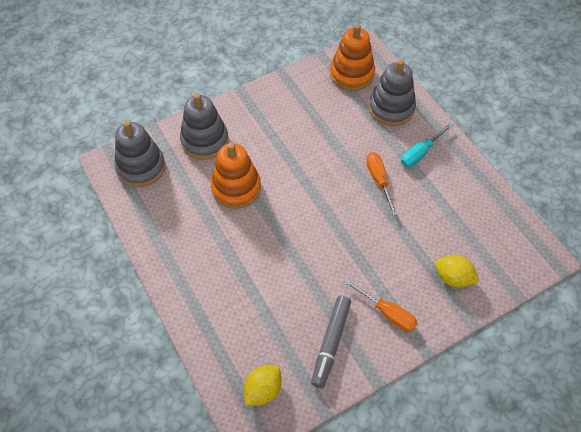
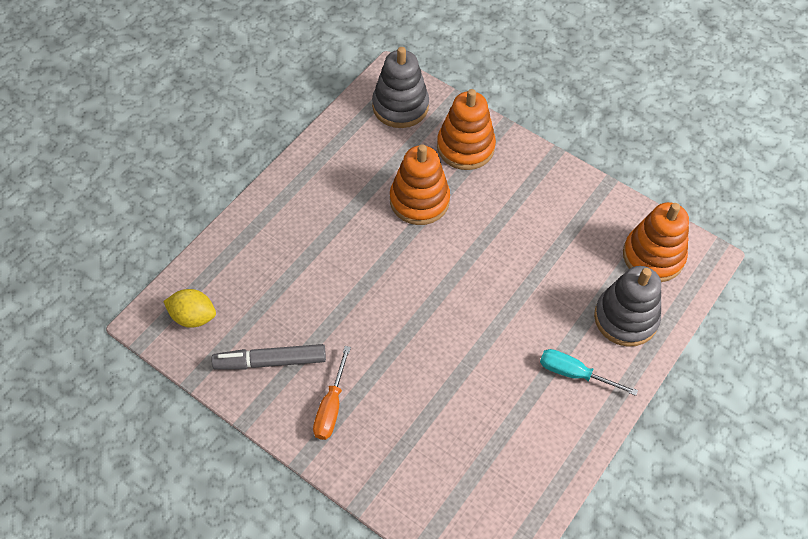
camera: 65 degrees right, 0 degrees up
grey stacking toy [180,93,229,160] -> orange stacking toy [437,89,496,170]
orange screwdriver [366,152,398,216] -> none
yellow lemon [435,255,479,288] -> none

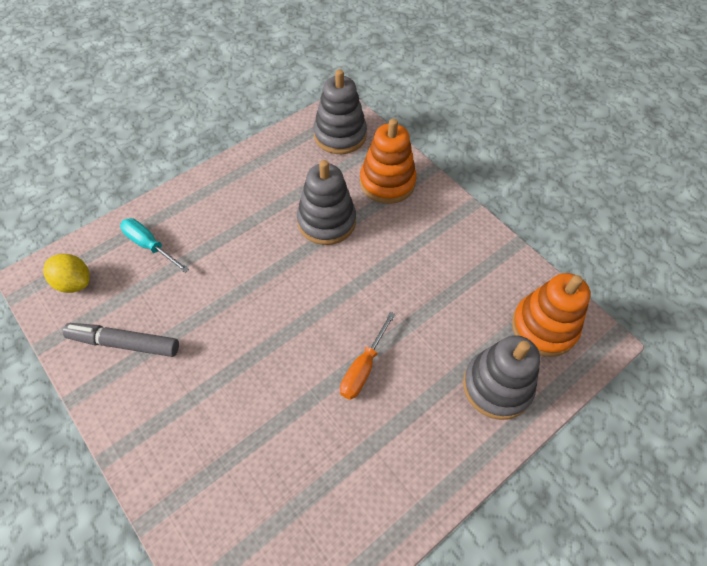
camera: 15 degrees right, 0 degrees up
orange screwdriver [313,346,351,440] -> orange screwdriver moved to [340,312,396,400]
orange stacking toy [390,144,450,225] -> grey stacking toy [297,160,356,245]
turquoise screwdriver [540,349,638,396] -> turquoise screwdriver moved to [120,218,189,273]

